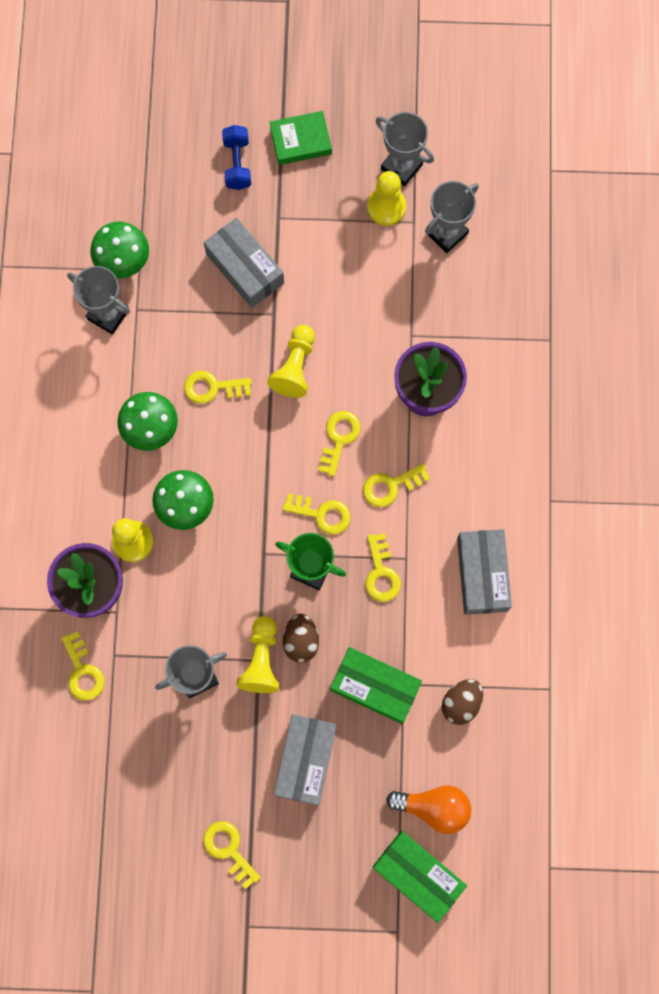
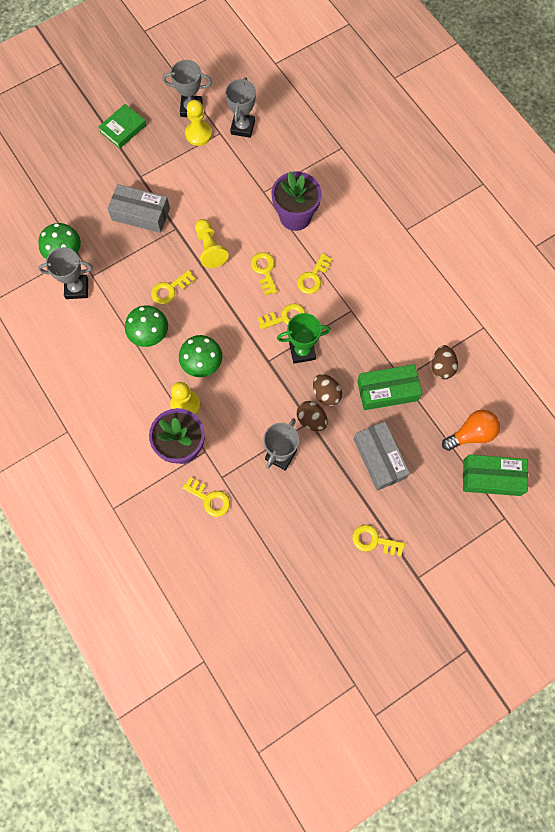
camera: 35 degrees left, 5 degrees down
blue dumbbell [222,125,251,190] -> none
yellow pawn [236,616,279,693] -> brown egg [297,401,328,431]
yellow key [365,533,401,602] -> none
grey box [457,529,512,615] -> none

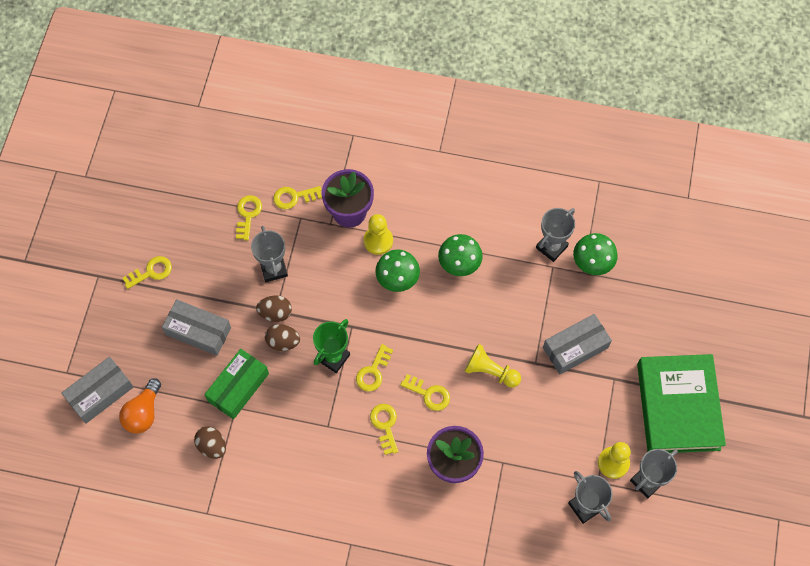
camera: 135 degrees right, 5 degrees down
green book [98,104,146,149] -> green book [637,354,726,453], size x2.13
yellow key [151,270,196,304] -> yellow key moved to [236,195,262,240]
green box [463,454,528,496] -> grey box [61,356,133,424]

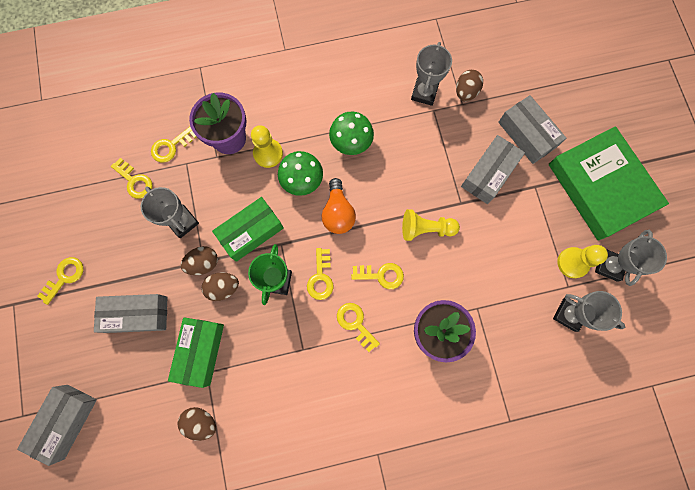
camera: 25 degrees left, 10 degrees up
orange light bulb [119,378,161,434] -> orange light bulb moved to [322,178,356,234]
yellow key [236,195,262,240] -> yellow key turned 150 degrees clockwise [111,158,152,199]
green mushroom [573,233,618,275] -> brown egg [456,70,483,101]
none -> green box [212,197,284,262]
none -> grey box [498,95,566,164]

